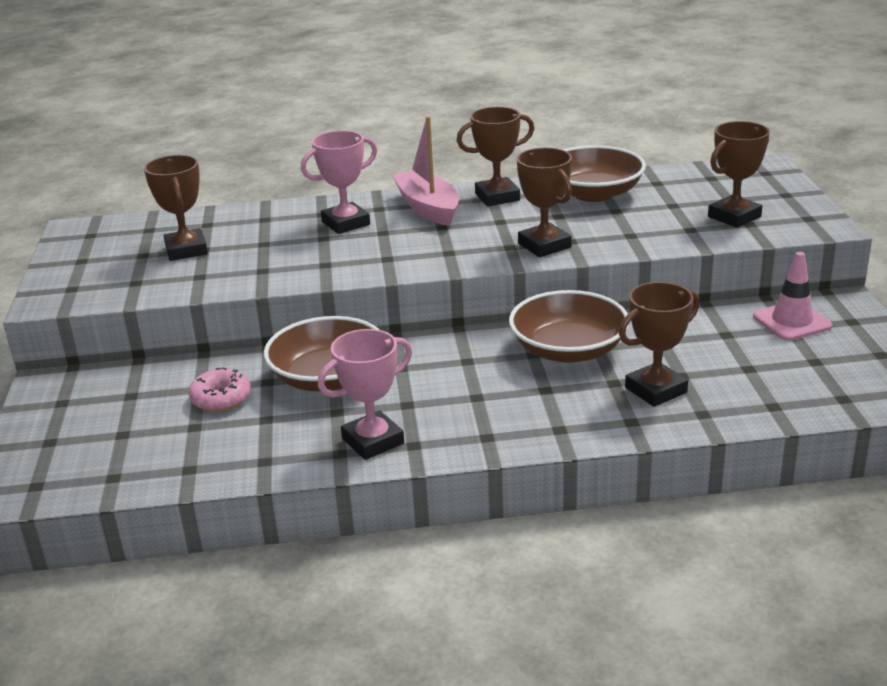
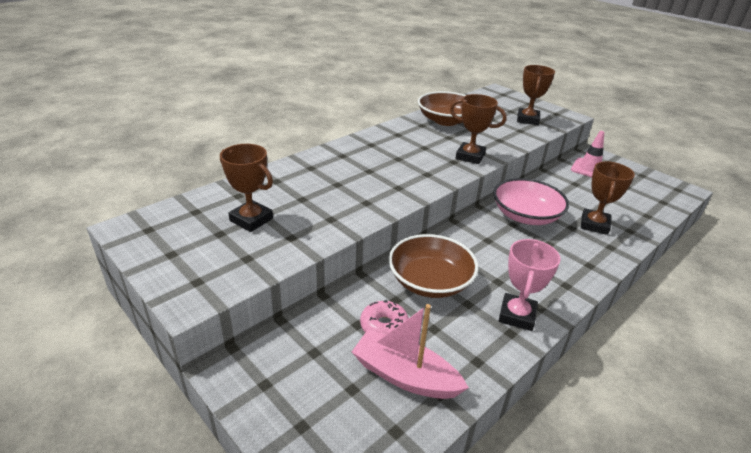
camera: 40 degrees left, 5 degrees up
pink trophy [301,130,377,234] -> none
pink boat [392,116,459,226] -> pink boat moved to [352,304,469,399]
brown trophy [457,107,534,206] -> none
brown bowl [509,290,629,363] -> pink bowl [493,178,569,225]

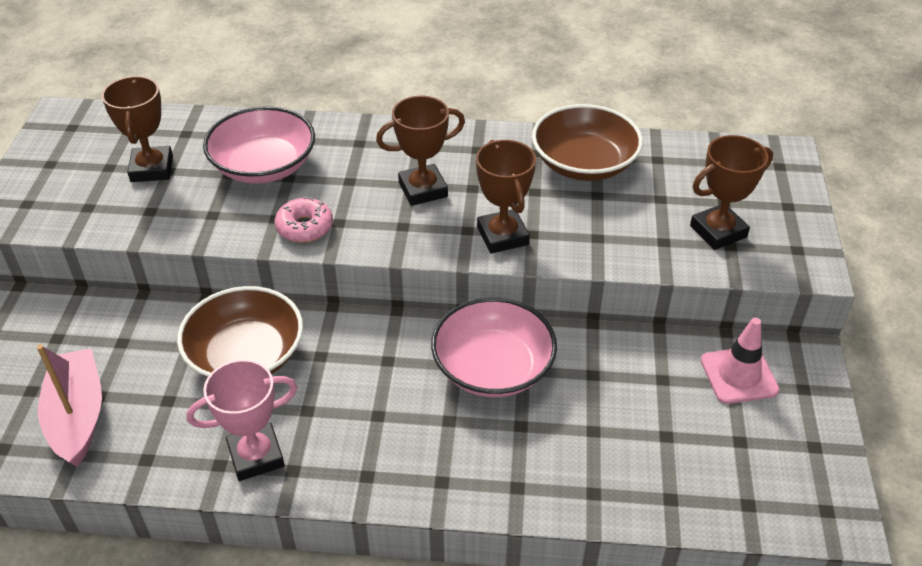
camera: 50 degrees right, 10 degrees up
pink donut [360,300,409,334] -> pink donut moved to [275,197,333,243]
brown trophy [581,161,635,235] -> brown trophy moved to [376,96,465,206]
none -> pink bowl [203,106,315,184]

